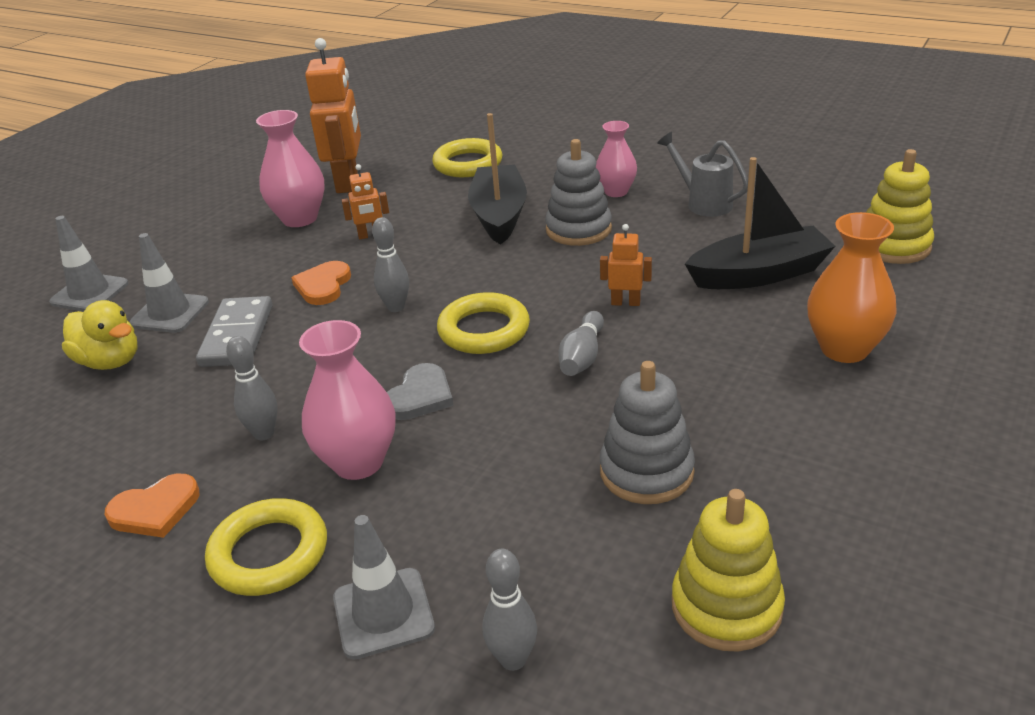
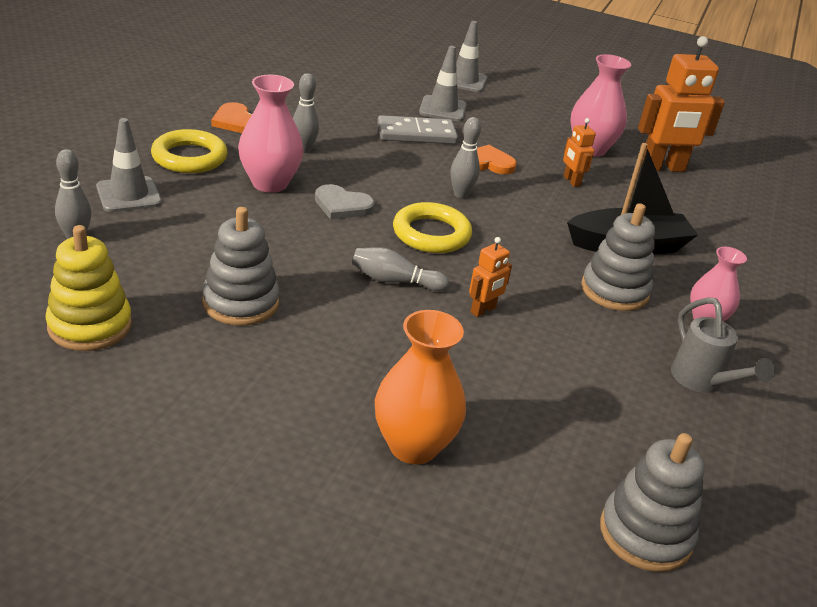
camera: 75 degrees right, 0 degrees up
yellow duck [62,300,138,370] -> none
yellow ring [432,138,502,177] -> none
orange robot [600,224,652,306] -> orange robot turned 45 degrees clockwise [469,237,512,317]
grey watering can [657,132,748,217] -> grey watering can turned 120 degrees clockwise [671,297,775,393]
black boat [685,157,835,289] -> none
yellow stacking toy [866,149,934,264] -> grey stacking toy [600,433,705,572]

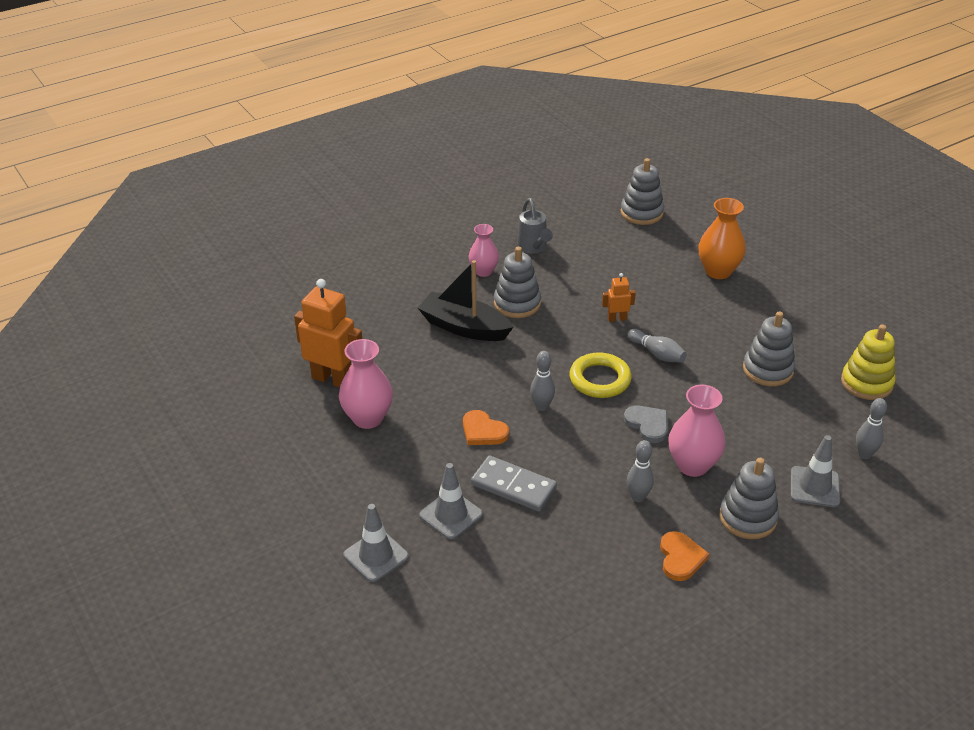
camera: 140 degrees left, 5 degrees up
yellow ring [151,129,228,173] -> grey stacking toy [719,458,779,539]
orange robot [563,118,596,187] -> none
grey watering can [671,297,775,393] -> grey watering can turned 150 degrees clockwise [517,198,553,253]

